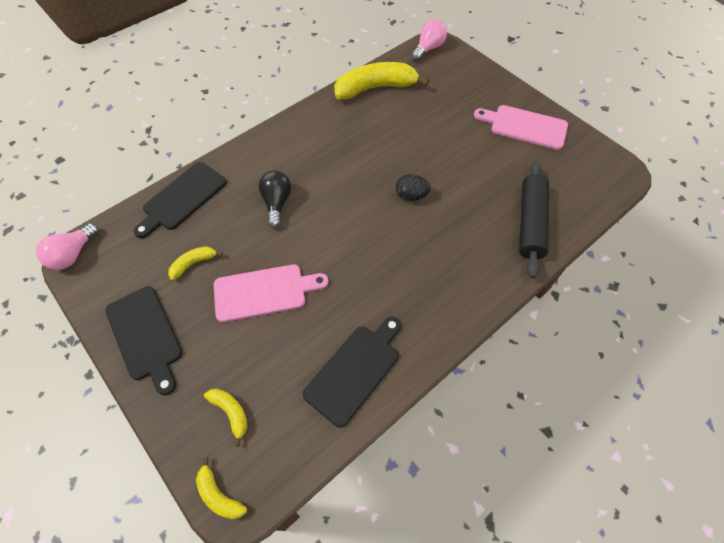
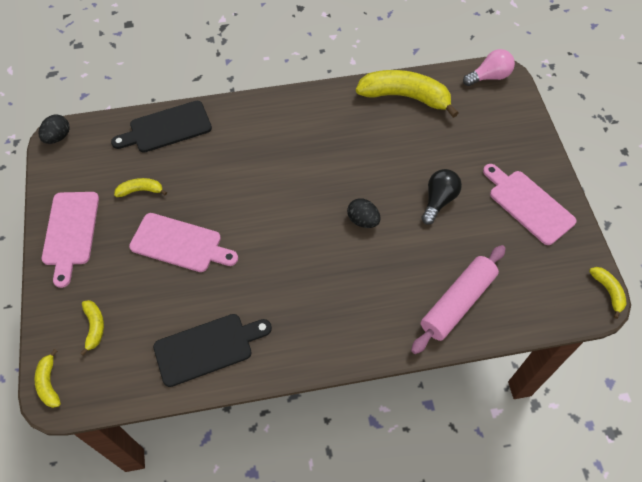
camera: 30 degrees right, 0 degrees up
pink light bulb [36,223,99,270] -> black egg [38,114,70,144]
black cutting board [105,286,182,395] -> pink cutting board [42,192,99,288]
black light bulb [258,170,291,228] -> black light bulb moved to [421,169,462,225]
black rolling pin [519,161,549,278] -> pink rolling pin [411,245,506,354]
none -> yellow banana [589,267,627,319]

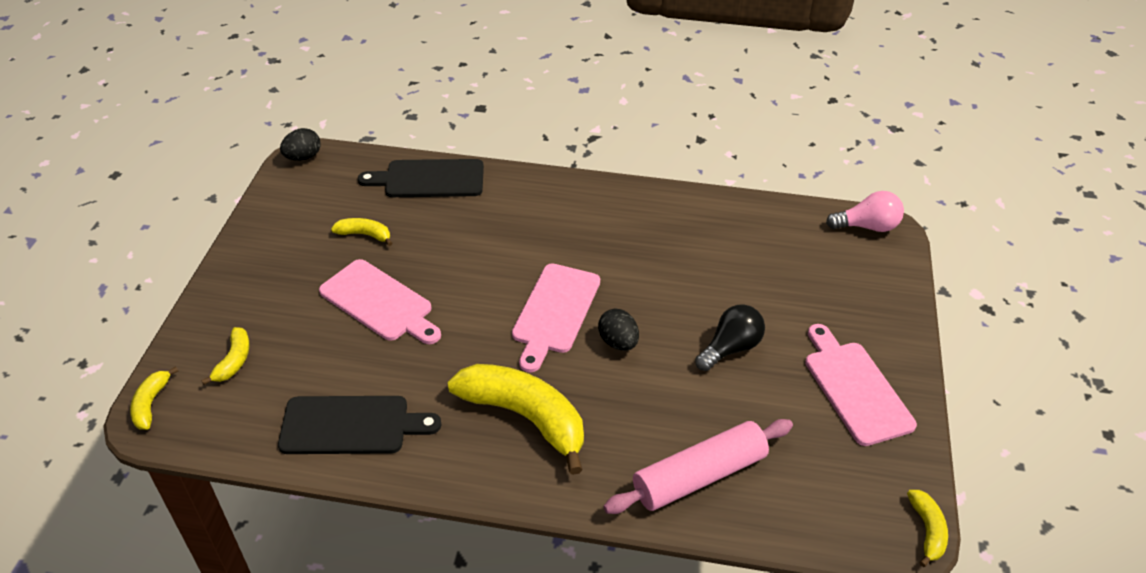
camera: 20 degrees right, 15 degrees down
pink cutting board [42,192,99,288] -> pink cutting board moved to [512,264,600,372]
yellow banana [356,70,458,118] -> yellow banana moved to [448,364,584,475]

